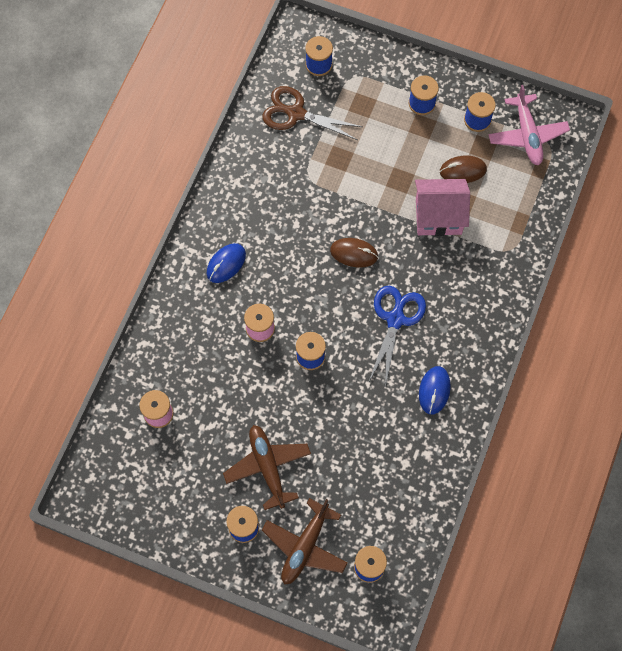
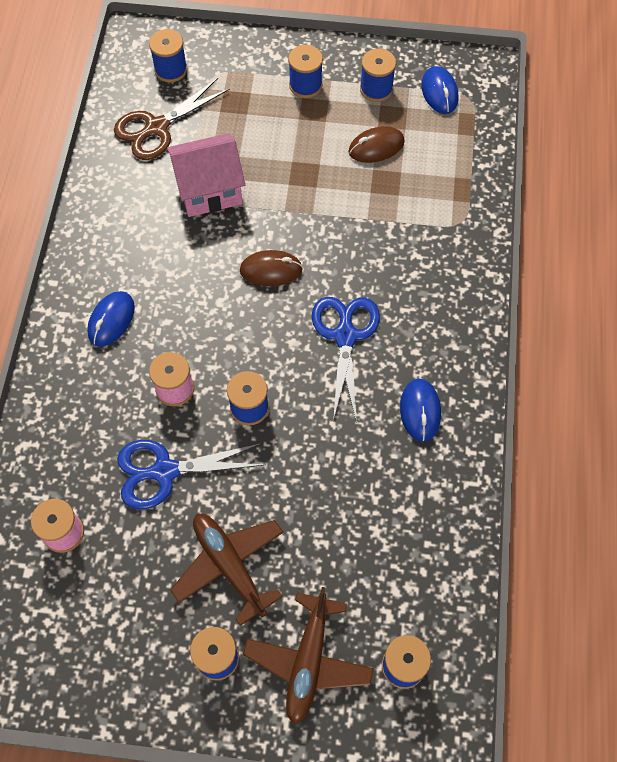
camera: 15 degrees left, 5 degrees down
brown scissors [262,86,362,140] -> brown scissors turned 45 degrees counterclockwise [114,78,230,160]
pink house [415,179,470,236] -> pink house moved to [167,133,245,217]
pink plane [488,85,570,165] -> blue mouse [421,66,458,114]
none -> blue scissors [117,440,266,510]

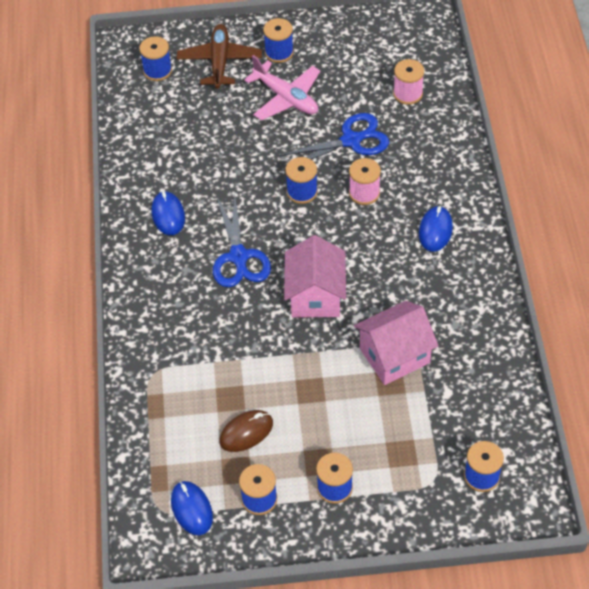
camera: 170 degrees right, 10 degrees down
brown scissors [114,78,230,160] -> none
brown plane [170,514,284,626] -> pink plane [244,55,321,121]
brown mouse [240,250,303,286] -> pink house [284,235,346,318]

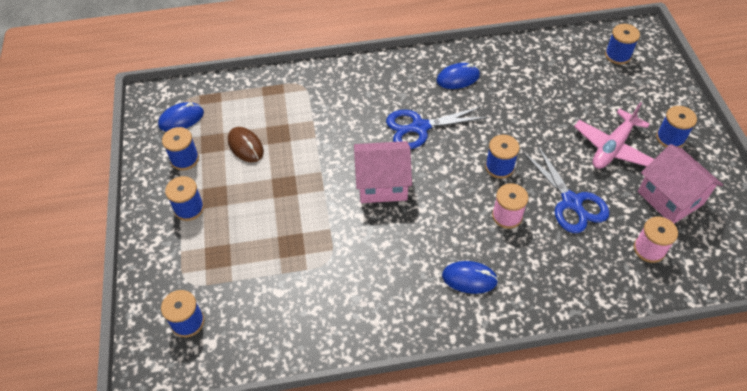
camera: 85 degrees right, 0 degrees up
brown plane [176,24,262,89] -> none
pink house [354,301,438,385] -> pink house moved to [638,144,723,224]

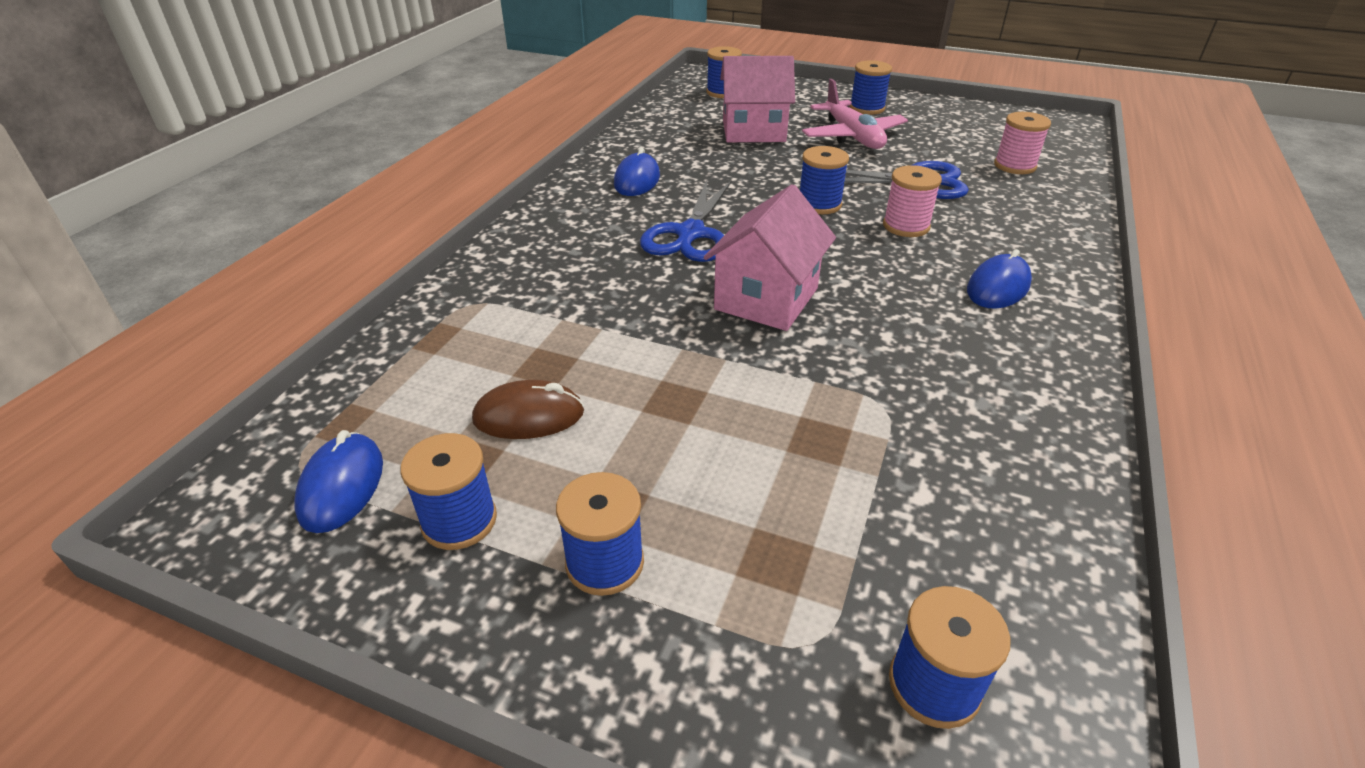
camera: 60 degrees left, 15 degrees down
pink house [638,144,723,224] -> pink house moved to [720,56,795,142]

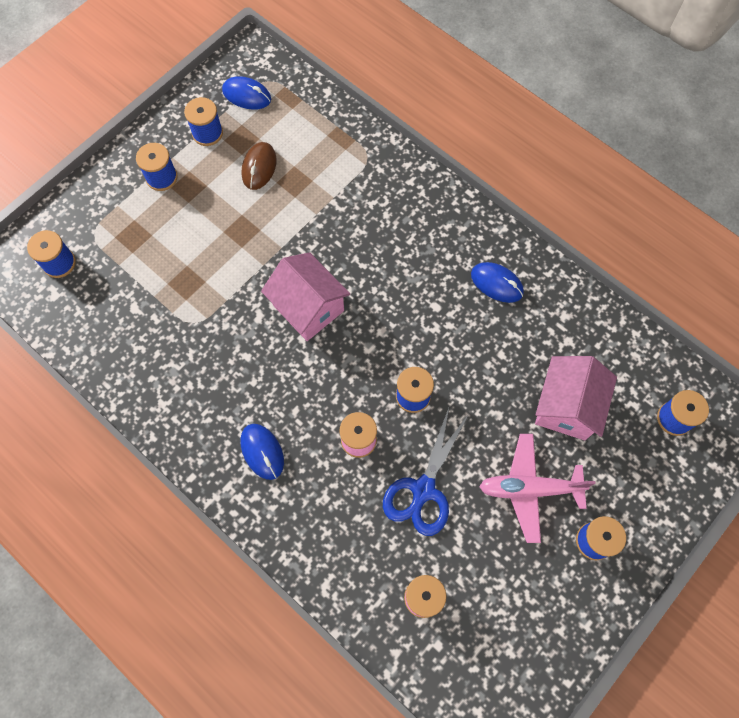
camera: 110 degrees right, 30 degrees up
blue scissors [640,180,732,262] -> none

